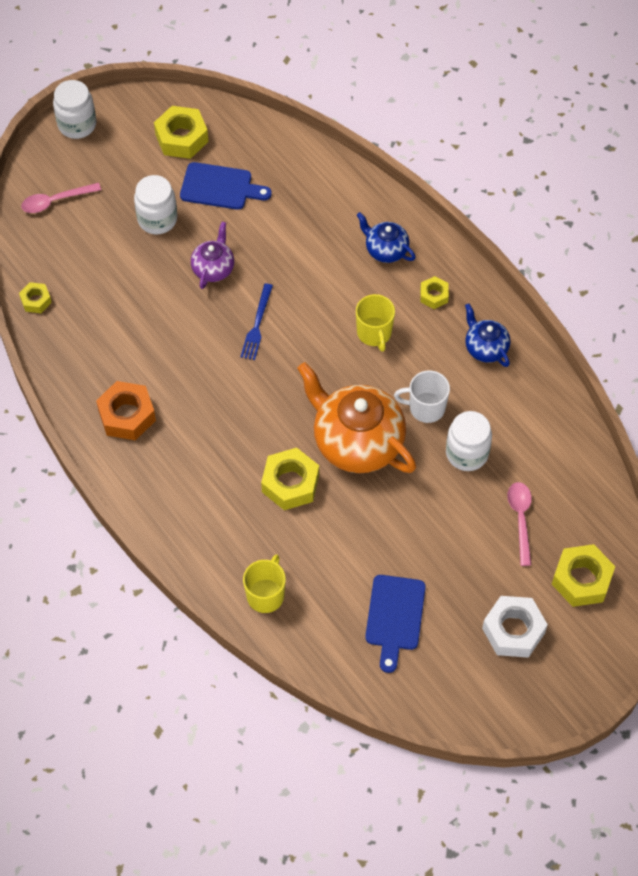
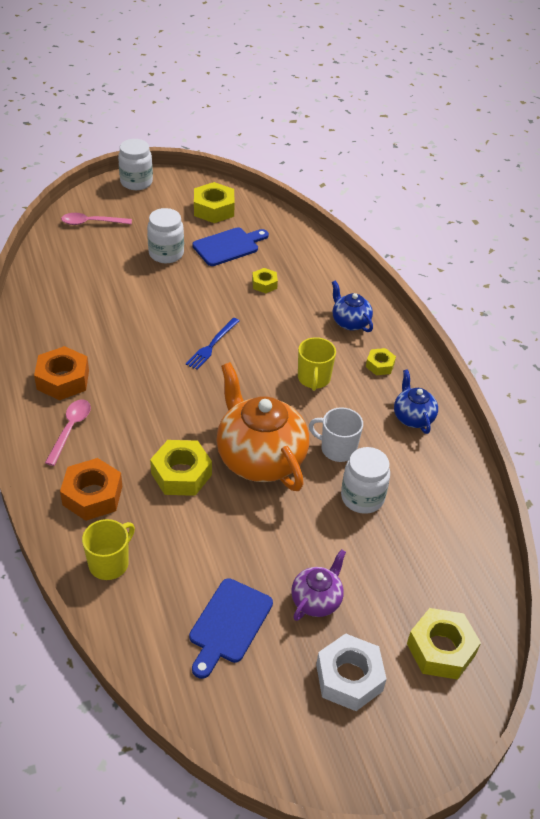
camera: 15 degrees right, 15 degrees down
yellow nut [19,282,52,313] -> yellow nut moved to [252,268,278,293]
blue cutting board [180,162,272,210] -> blue cutting board turned 60 degrees counterclockwise [192,228,269,266]
purple teapot [191,222,234,289] -> purple teapot moved to [291,549,346,621]
pink spoon [507,482,532,566] -> pink spoon moved to [45,399,91,466]
none -> orange nut [60,458,122,521]

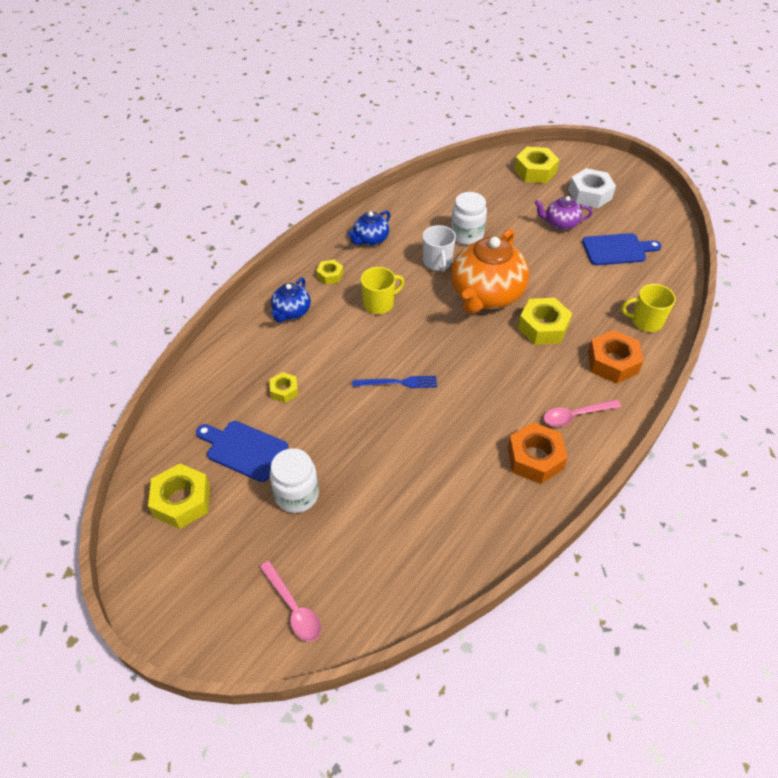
camera: 120 degrees left, 5 degrees up
white jar [118,139,153,190] -> none

